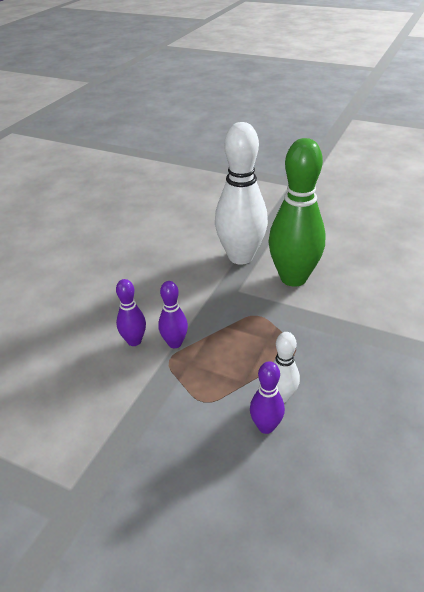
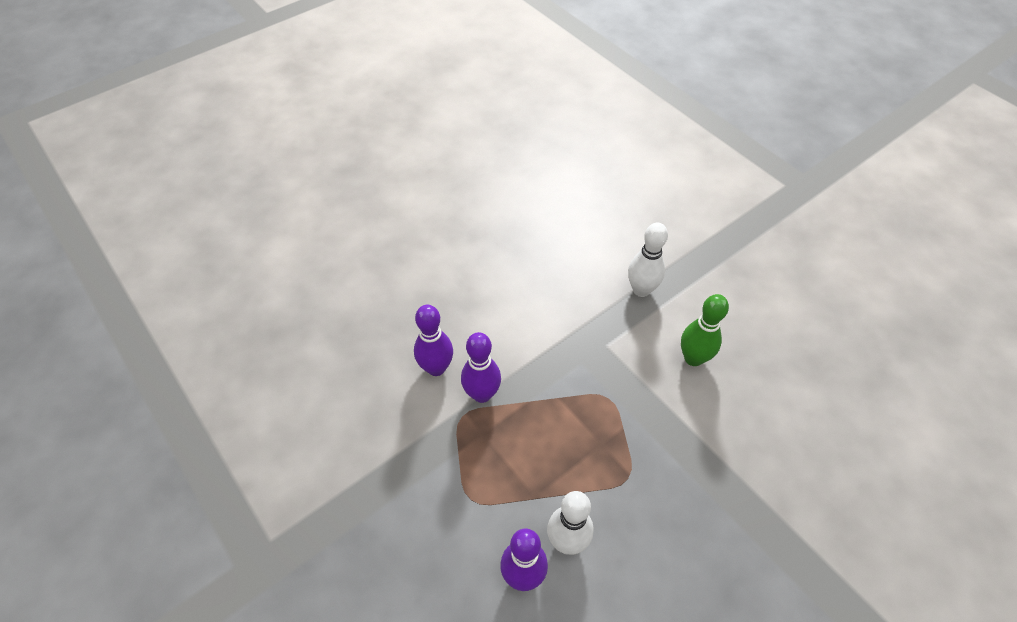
camera: 25 degrees right, 15 degrees up
white bowling pin [215,122,268,264] -> white bowling pin [628,222,668,297], size x0.47
green bowling pin [269,138,326,287] -> green bowling pin [681,294,729,366], size x0.47

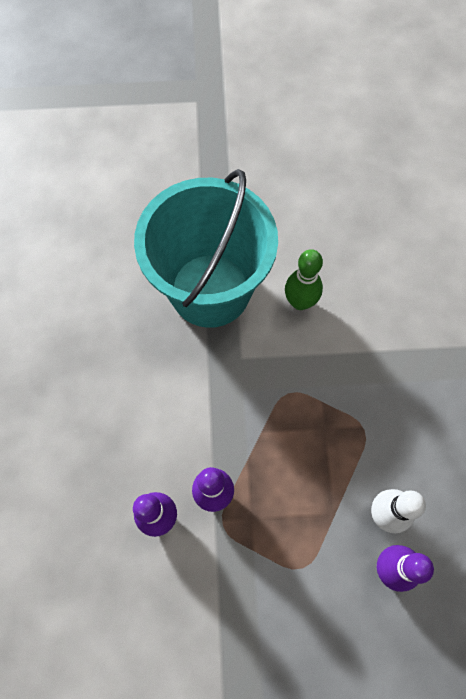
camera: 55 degrees left, 15 degrees up
white bowling pin [628,222,668,297] -> turquoise bucket [134,169,278,328]

